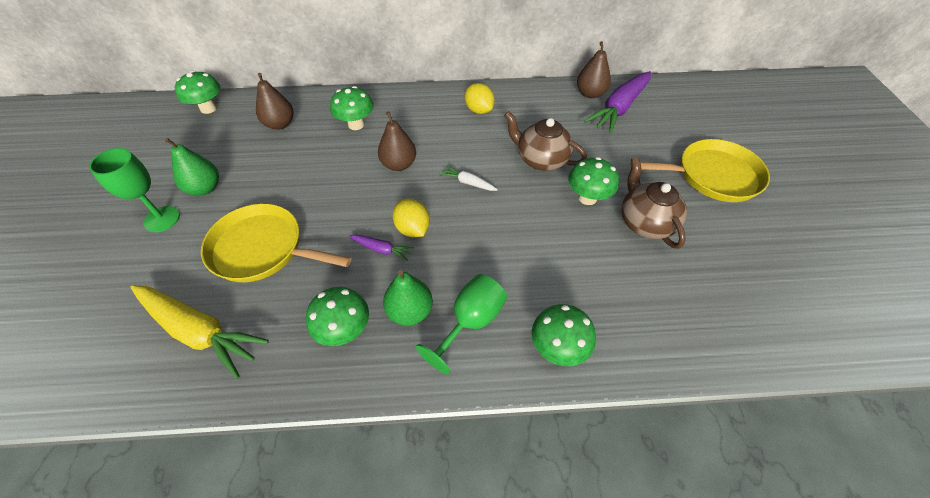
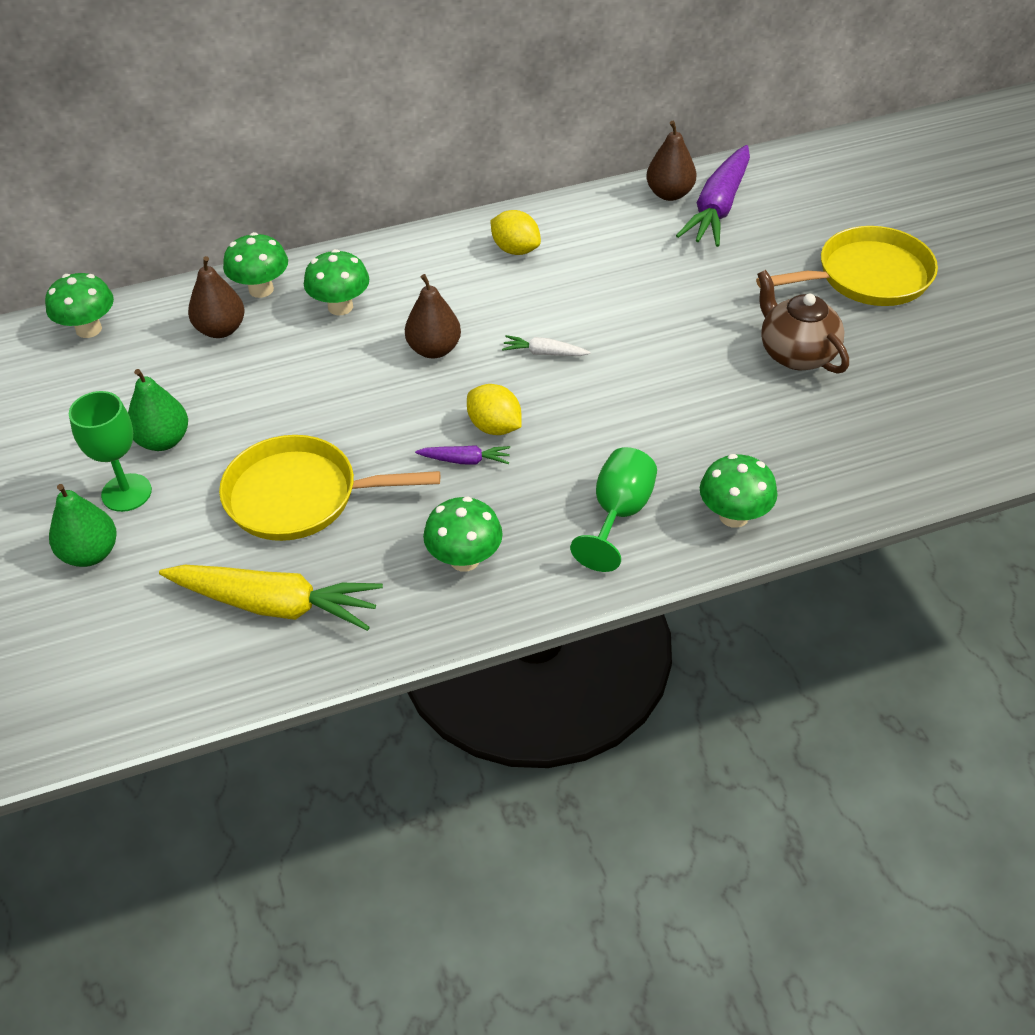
camera: 15 degrees left, 5 degrees down
green pear [383,270,433,326] -> green pear moved to [49,484,117,567]
brown teapot [504,111,587,171] -> none
green mushroom [568,157,619,205] -> green mushroom moved to [223,232,288,298]

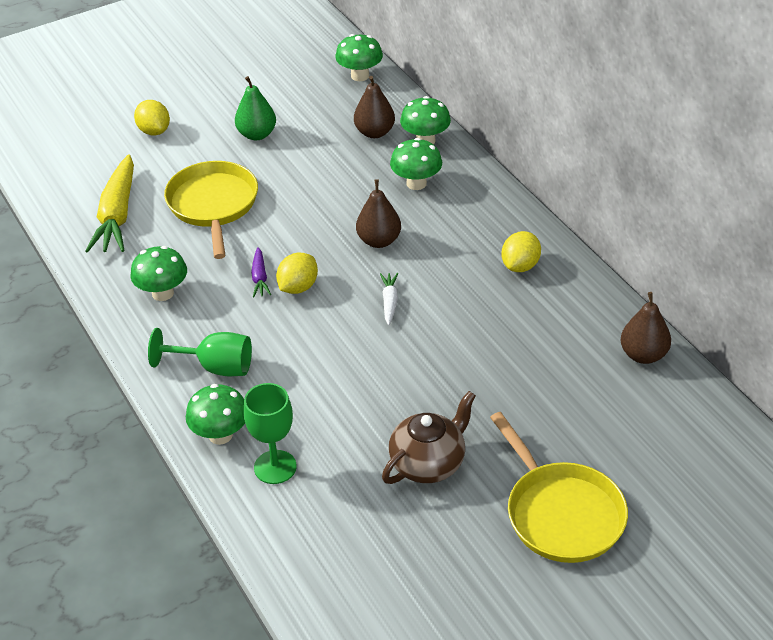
camera: 80 degrees right, 5 degrees down
green pear [49,484,117,567] -> yellow lemon [134,100,170,136]
green goblet [69,391,152,512] -> green goblet moved to [244,383,297,484]
purple carrot [676,145,750,247] -> none

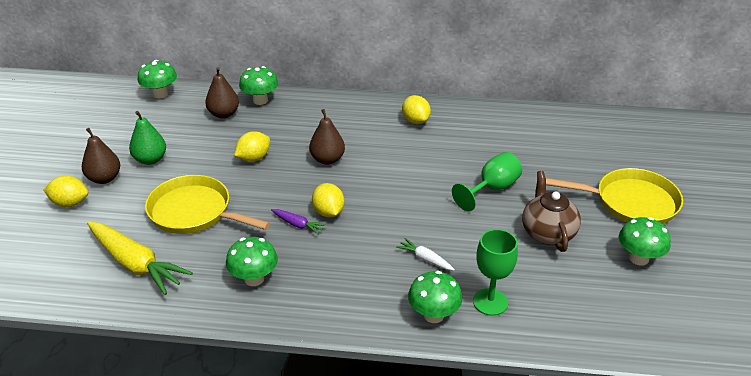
camera: 55 degrees left, 5 degrees down
green goblet [148,328,252,376] -> green goblet moved to [452,152,522,211]
white carrot [380,273,398,325] -> white carrot moved to [396,238,455,271]
green mushroom [390,138,442,190] -> green mushroom moved to [619,217,671,266]
brown pear [621,292,671,364] -> brown pear moved to [82,128,120,184]
none -> yellow lemon [234,131,270,162]

